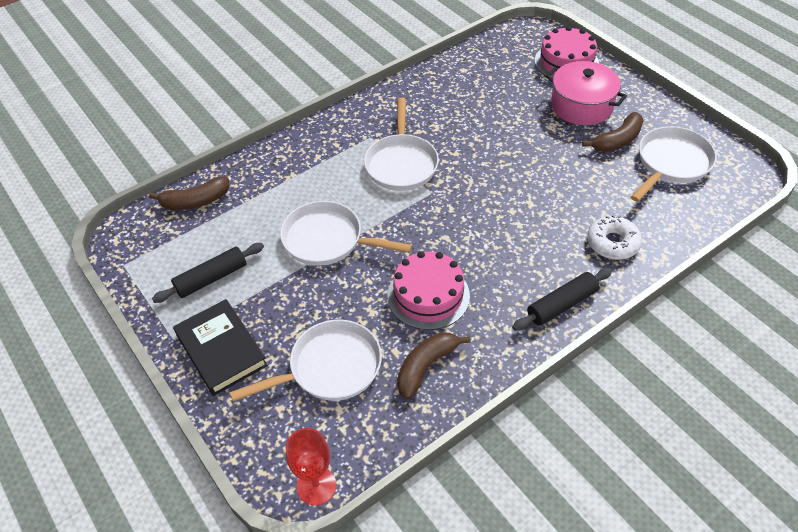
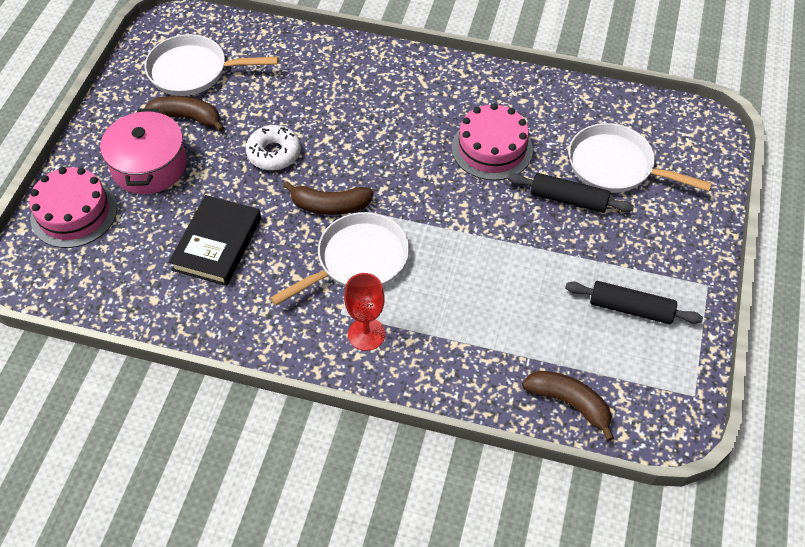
camera: 130 degrees left, 5 degrees up
black book [173,299,268,396] -> black book moved to [169,195,261,286]
white pan [280,201,412,266] -> none
red goblet [286,428,336,506] -> red goblet moved to [344,273,385,351]
brown banana [397,332,471,399] -> brown banana moved to [283,181,374,215]
black rolling pin [512,268,612,331] -> black rolling pin moved to [508,173,634,213]
white donut [587,215,642,260] -> white donut moved to [246,125,301,171]

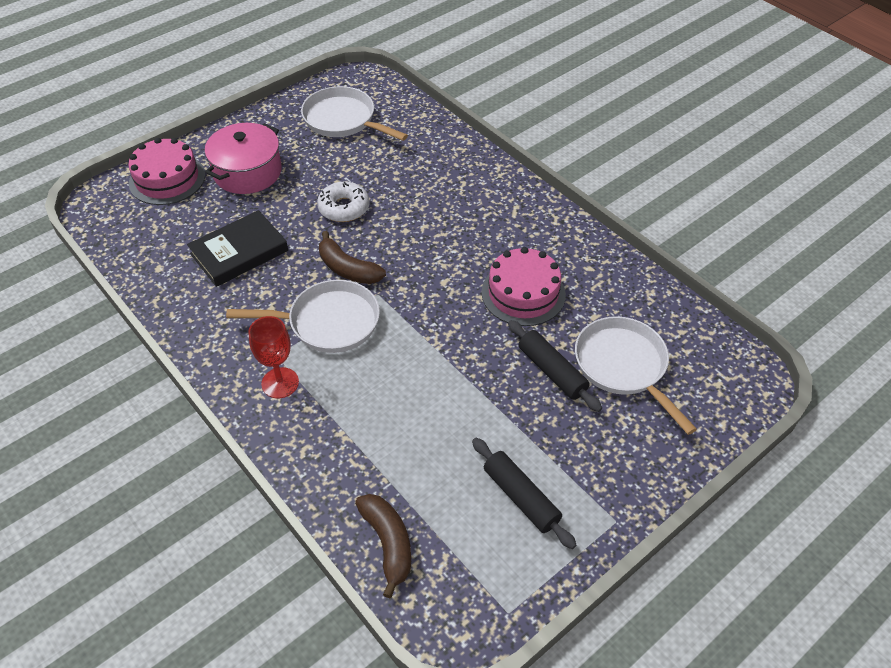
camera: 35 degrees right, 5 degrees down
brown banana [145,96,224,132] -> none

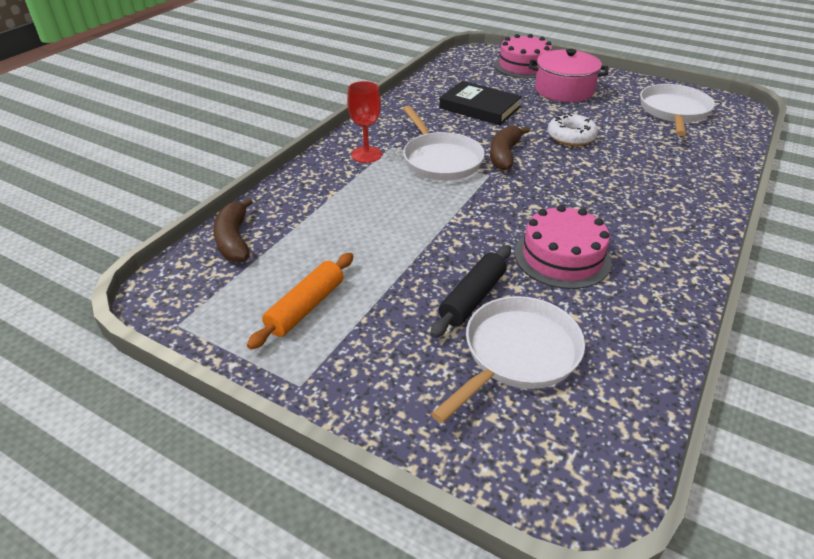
camera: 70 degrees right, 10 degrees down
brown banana [355,494,411,598] -> brown banana turned 120 degrees clockwise [213,198,253,262]
black rolling pin [472,438,576,549] -> orange rolling pin [247,253,354,350]

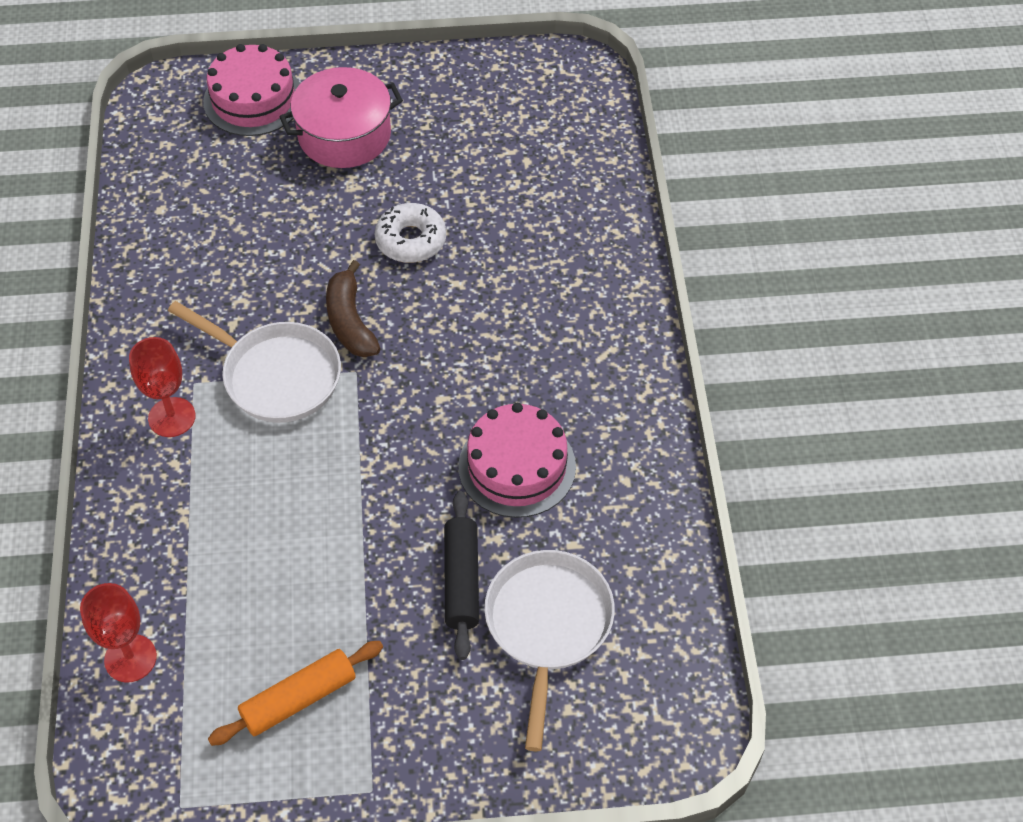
camera: 35 degrees left, 15 degrees up
brown banana [213,198,253,262] -> red goblet [80,583,157,683]
orange rolling pin [247,253,354,350] -> orange rolling pin turned 60 degrees clockwise [208,641,383,746]
black book [439,81,522,125] -> none
white pan [640,84,715,136] -> none

